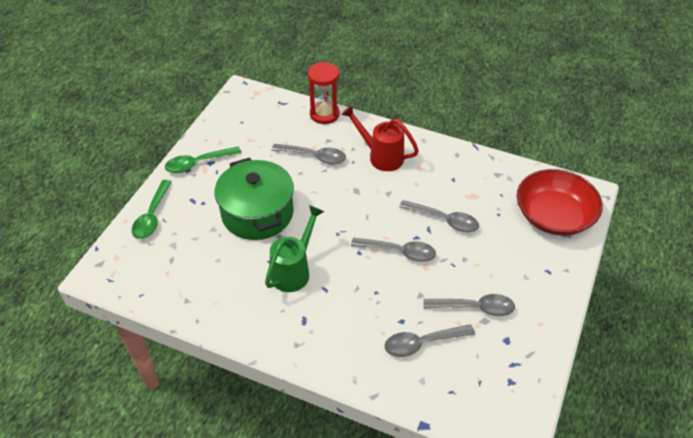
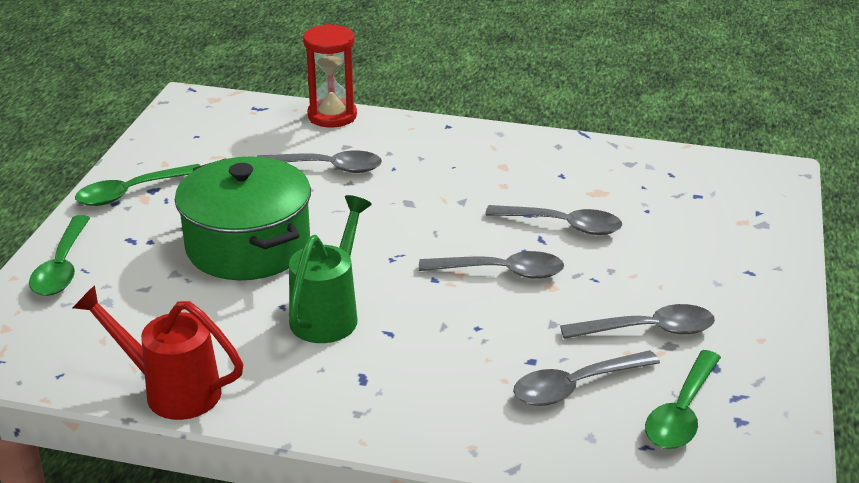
camera: 10 degrees left, 15 degrees down
red watering can [341,105,419,171] -> red watering can moved to [73,285,243,420]
red bowl [517,169,603,236] -> none
none -> green spoon [645,350,721,449]

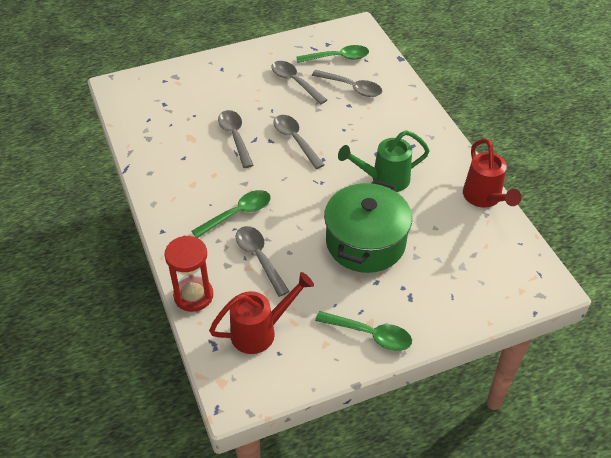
camera: 125 degrees left, 15 degrees up
green spoon [29,215,90,296] -> green spoon moved to [192,190,271,238]
none -> red watering can [209,272,314,354]

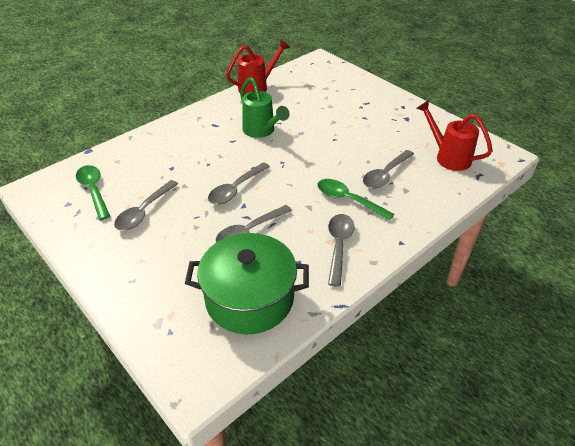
camera: 110 degrees left, 5 degrees down
red hourglass [164,235,213,312] -> none
grey spoon [312,70,382,97] -> grey spoon moved to [328,214,355,286]
green spoon [315,311,412,351] -> none
green pot [324,180,412,273] -> green pot moved to [185,233,309,334]

